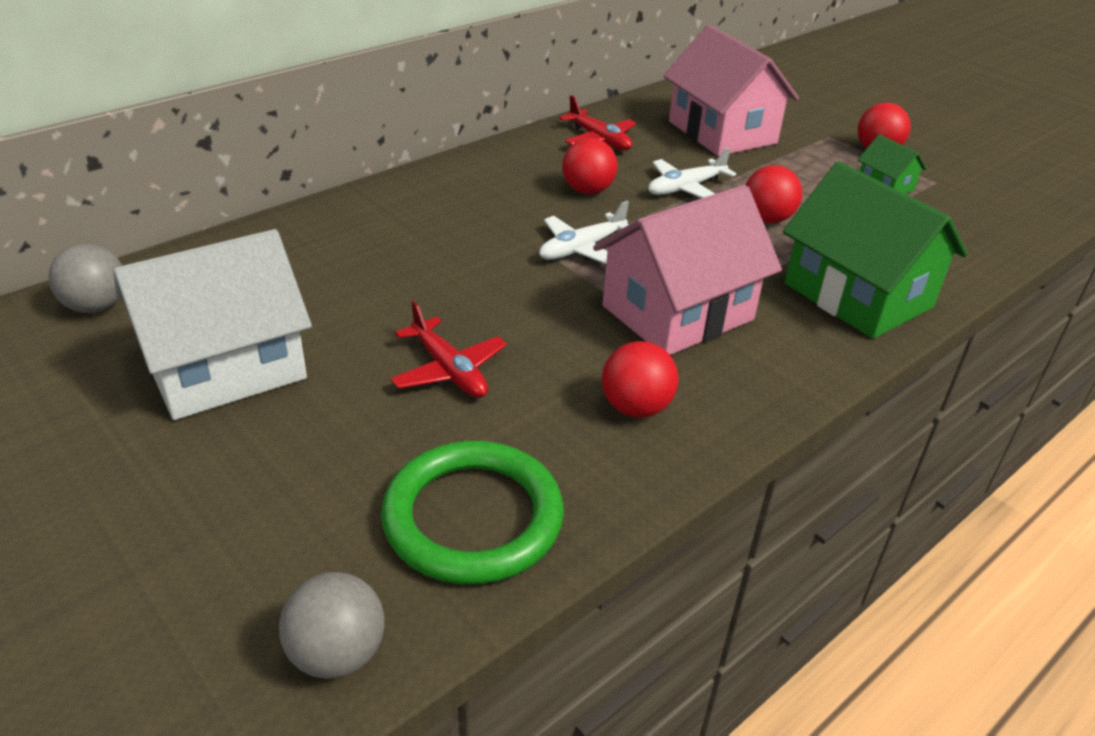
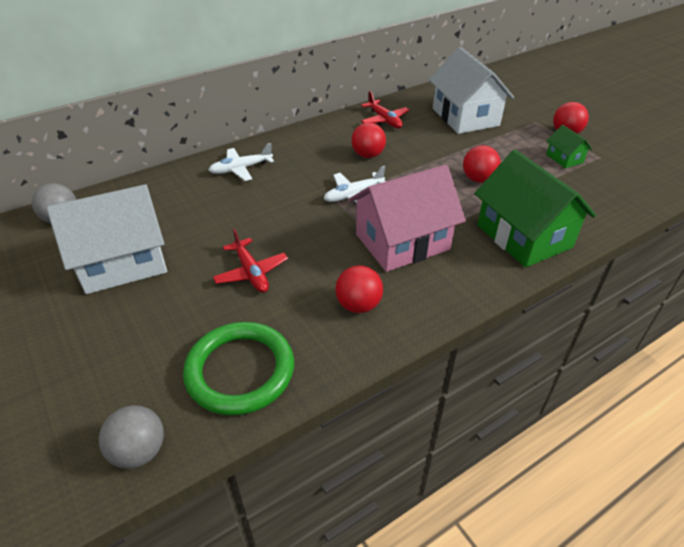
camera: 10 degrees right, 5 degrees up
white plane [648,148,736,198] -> white plane moved to [209,143,274,181]
pink house [663,25,799,156] -> white house [429,47,514,134]

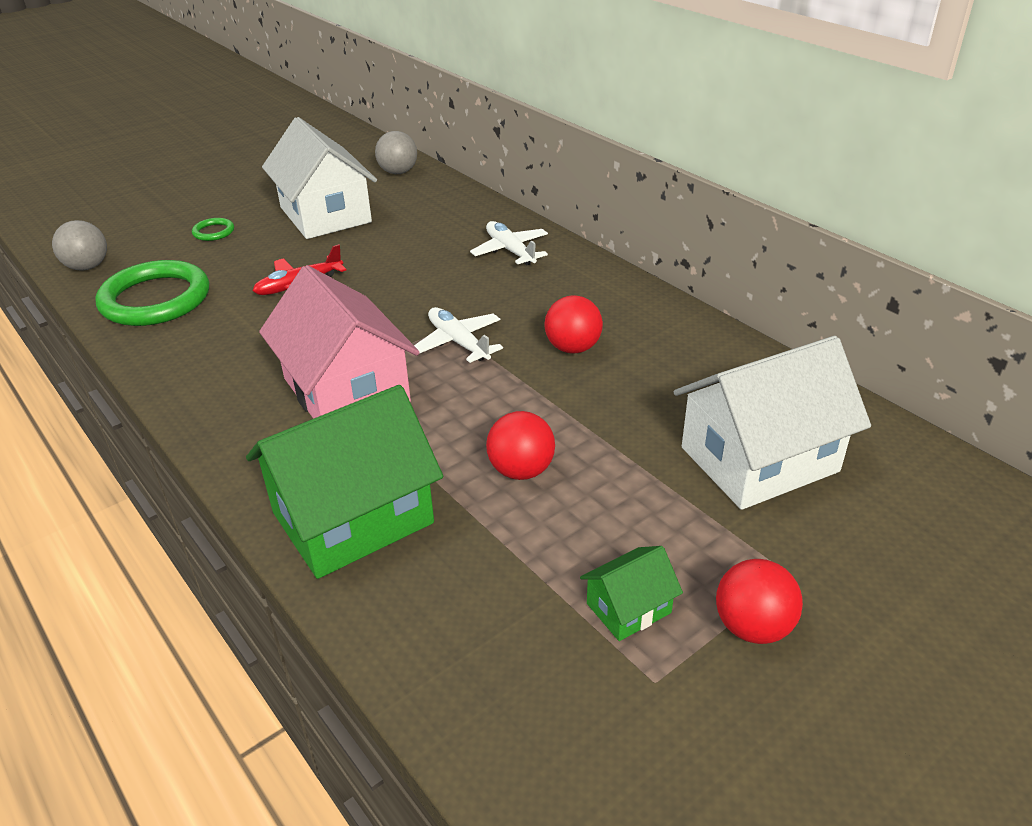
camera: 85 degrees right, 5 degrees down
red ball [335,265,383,313] -> none
red plane [361,91,410,128] -> none
none -> green ring [192,218,234,241]

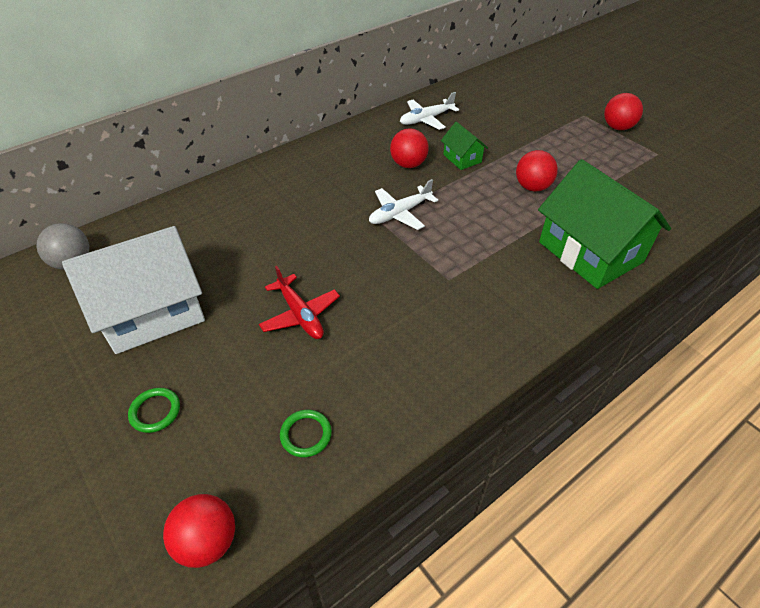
camera: 90 degrees left, 10 degrees up
grey ball [52,220,107,271] -> red ball [163,494,235,568]
green ring [95,260,209,326] -> green ring [280,410,332,457], size x0.43
pink house [259,265,420,419] -> none
white plane [470,221,548,265] -> white plane moved to [400,92,459,130]
green house [580,546,683,641] -> green house moved to [441,122,488,170]
white house [674,336,871,510] -> none

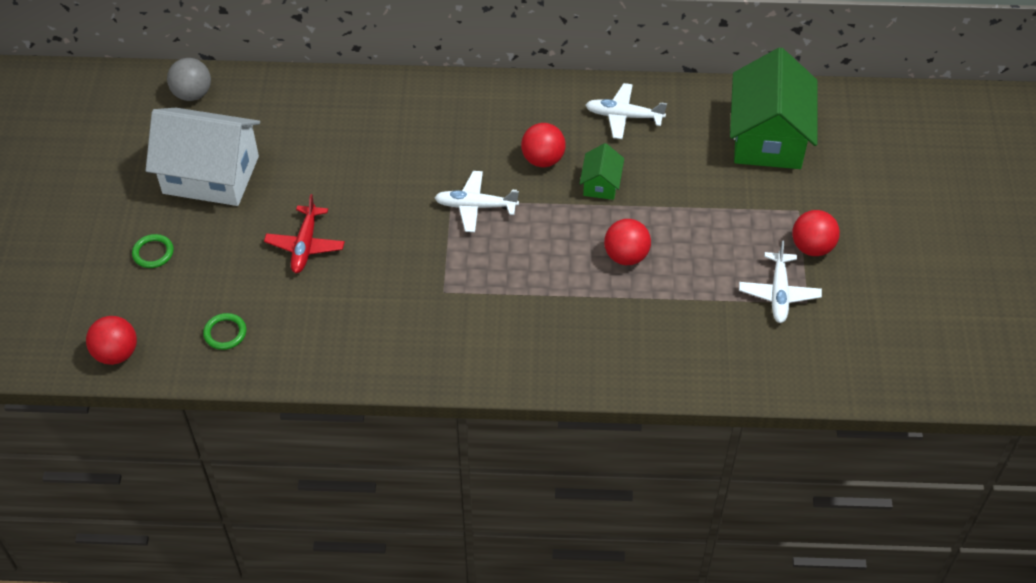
camera: 40 degrees right, 5 degrees up
green house [538,159,671,289] -> green house moved to [730,47,817,169]
none -> white plane [739,241,822,323]

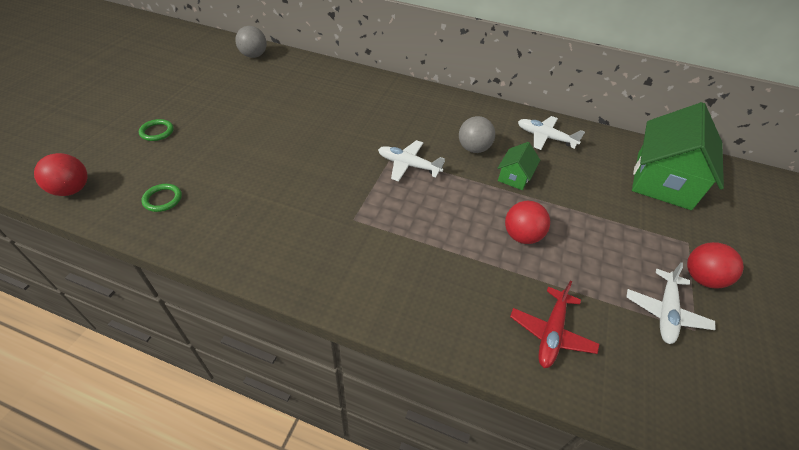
camera: 15 degrees right, 5 degrees down
white house [146,108,260,206] -> none
red plane [264,194,345,273] -> red plane moved to [510,281,599,368]
red ball [521,123,566,167] -> grey ball [459,116,495,153]

